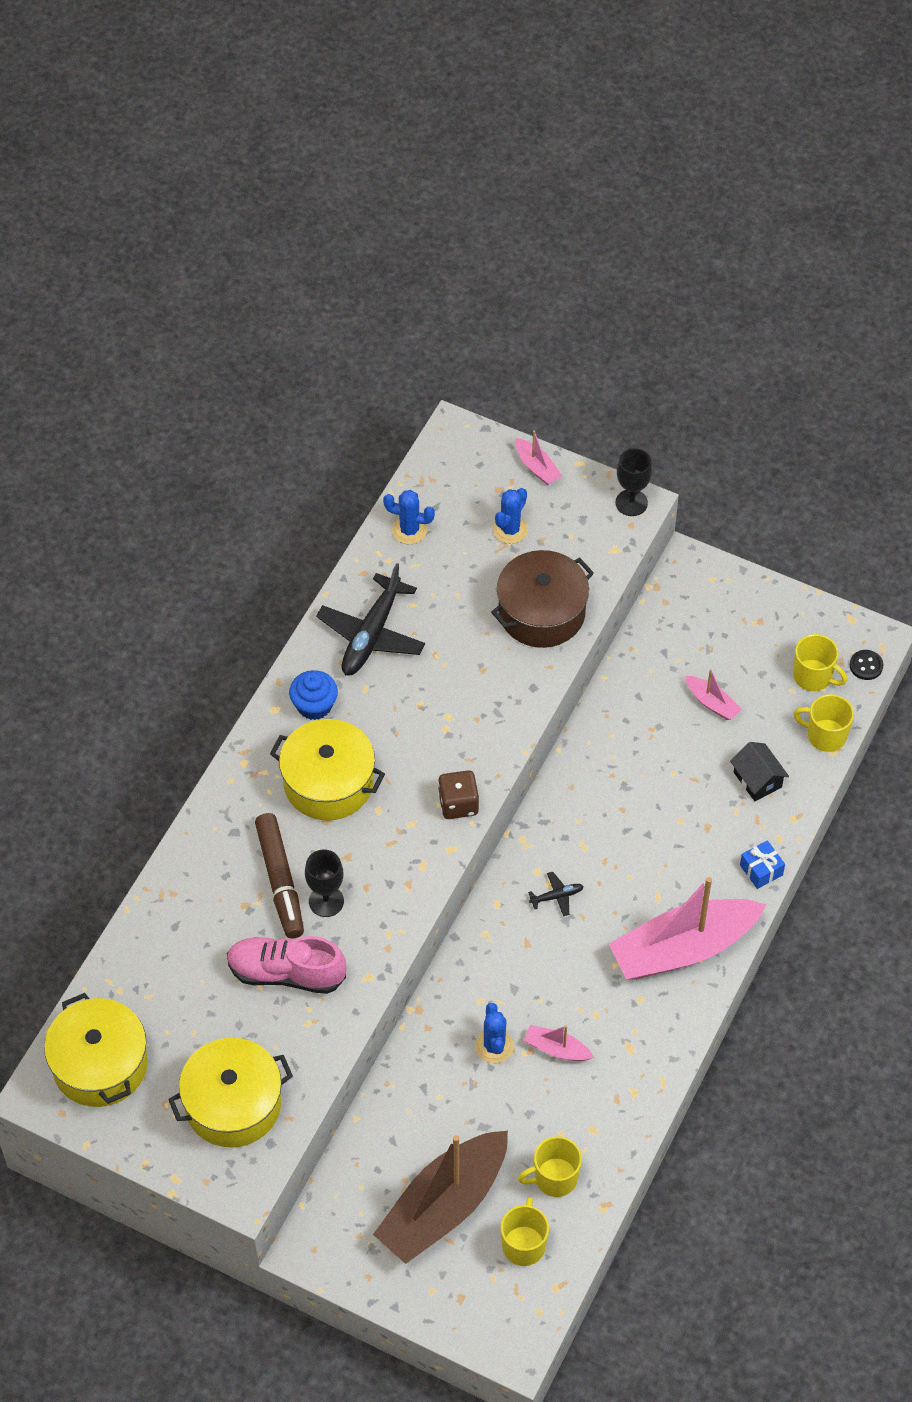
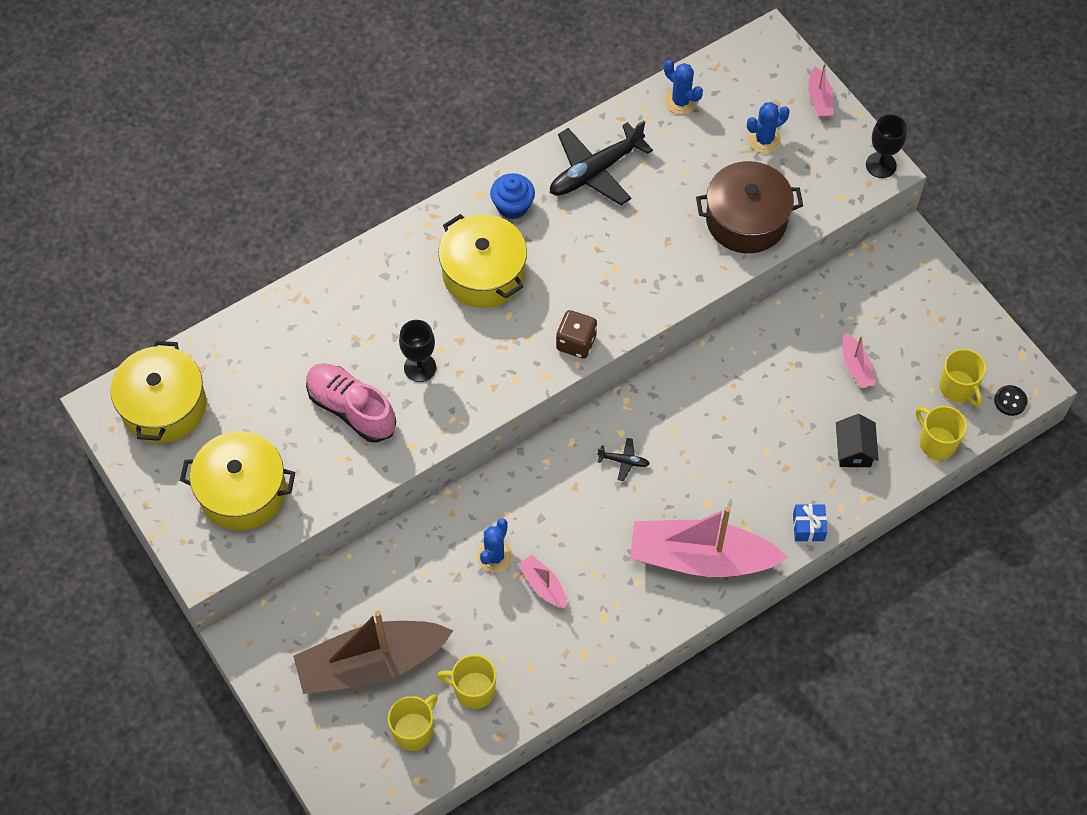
camera: 30 degrees right, 5 degrees up
brown marker [255,813,304,939] -> none

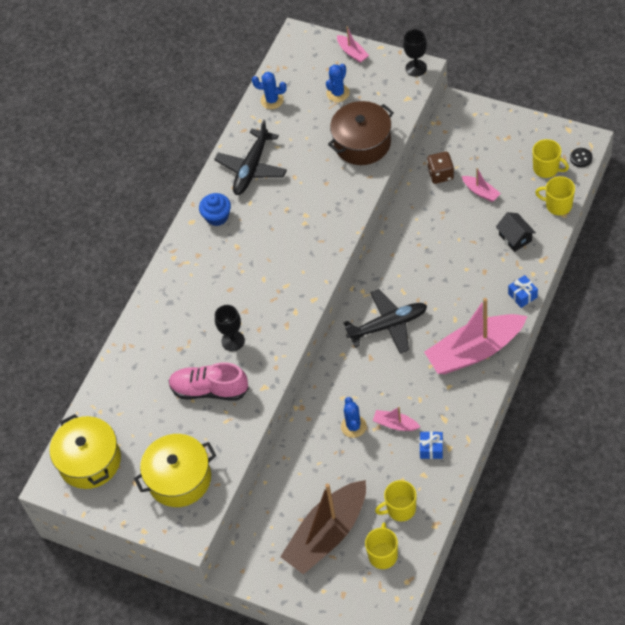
camera: 25 degrees left, 5 degrees down
yellow pot [438,214,527,308] -> none
brown dice [556,310,597,359] -> brown dice moved to [427,152,454,184]
black plane [597,438,650,481] -> black plane [344,289,427,354], size x2.28
none -> blue gift [420,431,443,459]

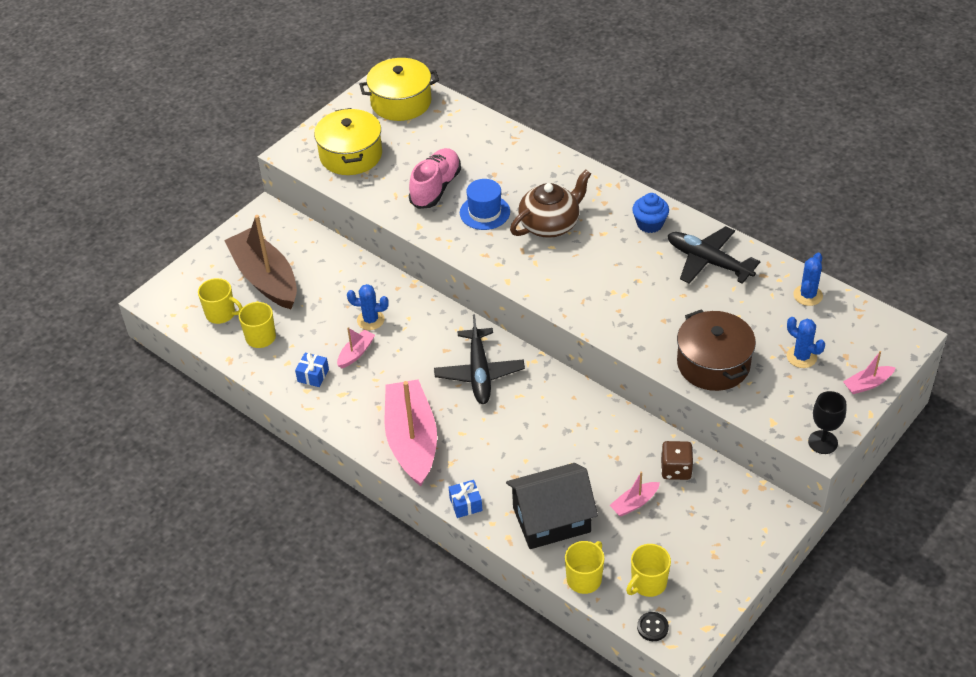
camera: 100 degrees right, 10 degrees down
black goblet [215,305,245,351] -> blue hat [460,179,510,230]
black house [496,212,536,252] -> black house [506,463,598,549], size x1.91
none -> brown teapot [510,170,591,238]

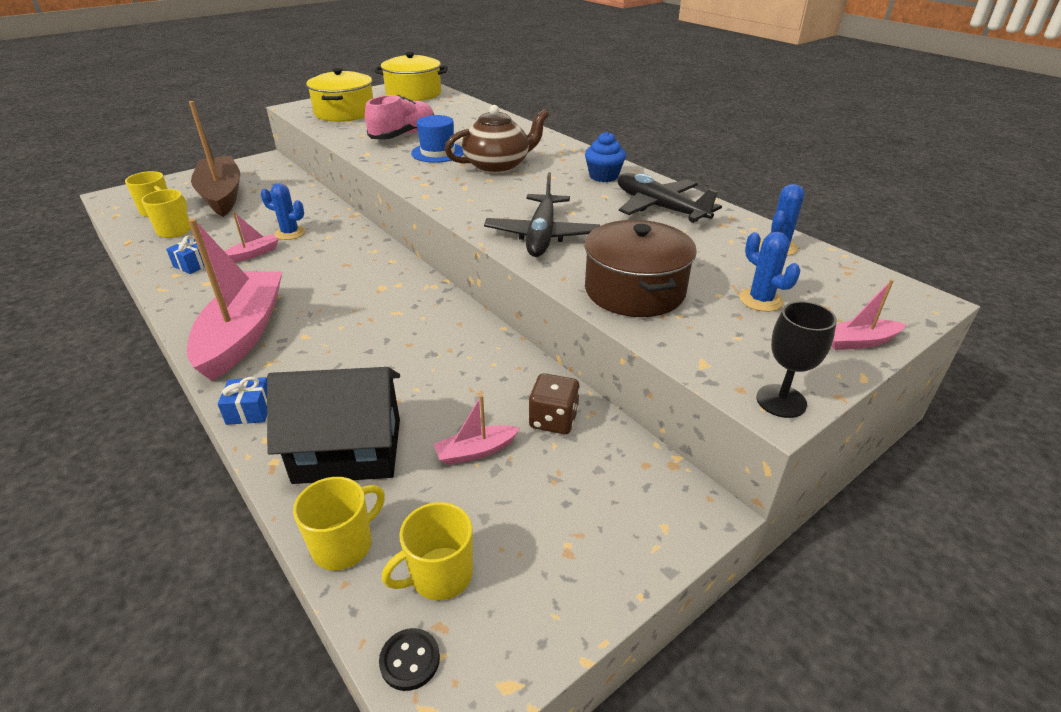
camera: 10 degrees right, 10 degrees down
black plane [434,314,525,404] -> black plane moved to [484,172,600,257]

